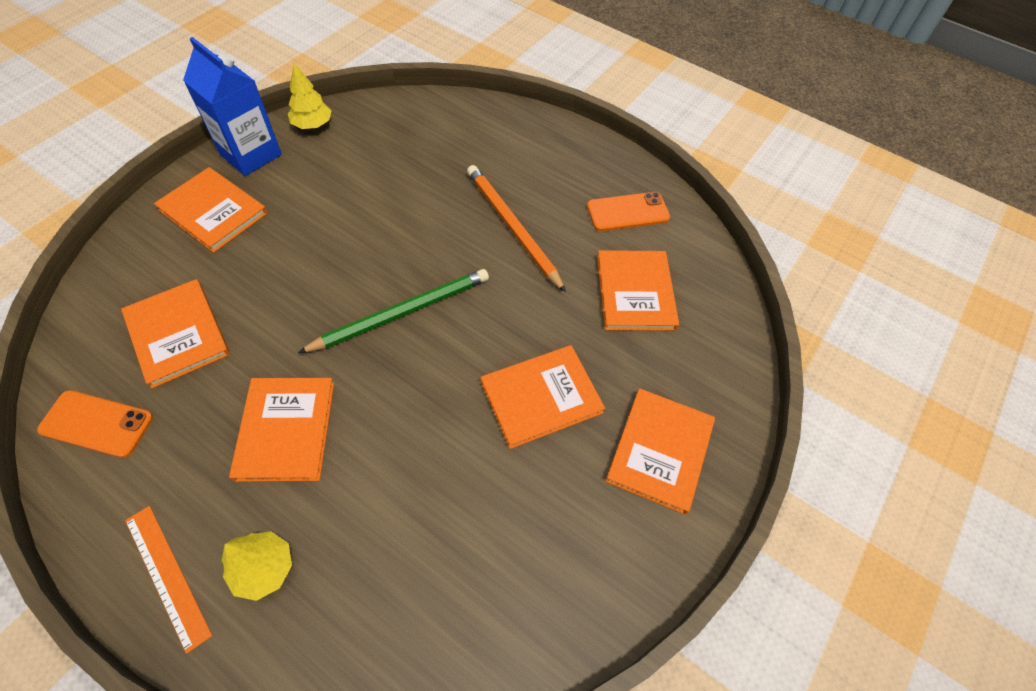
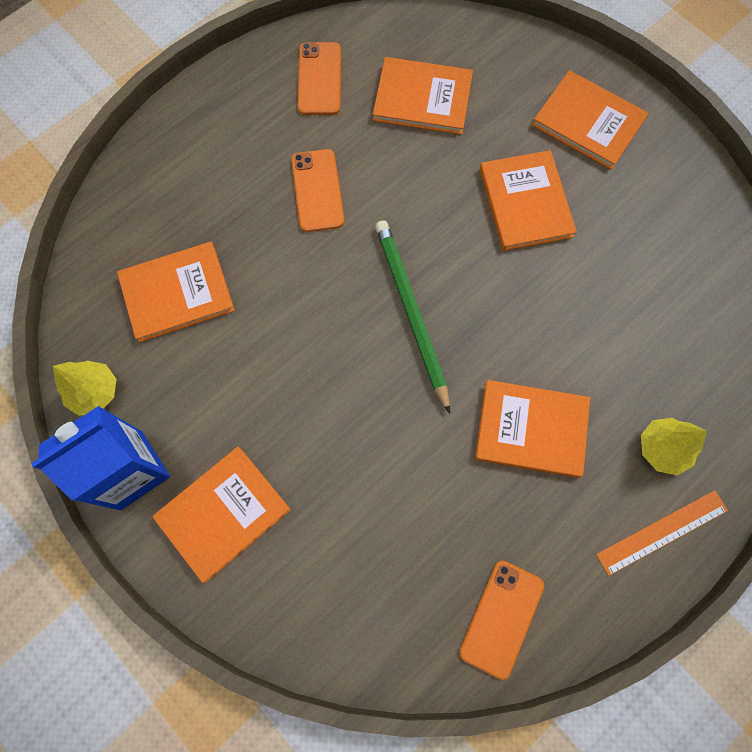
camera: 75 degrees left, 15 degrees up
orange book [121,279,230,389] -> orange book moved to [117,242,235,342]
orange pencil [467,165,566,292] -> orange phone [291,149,344,232]

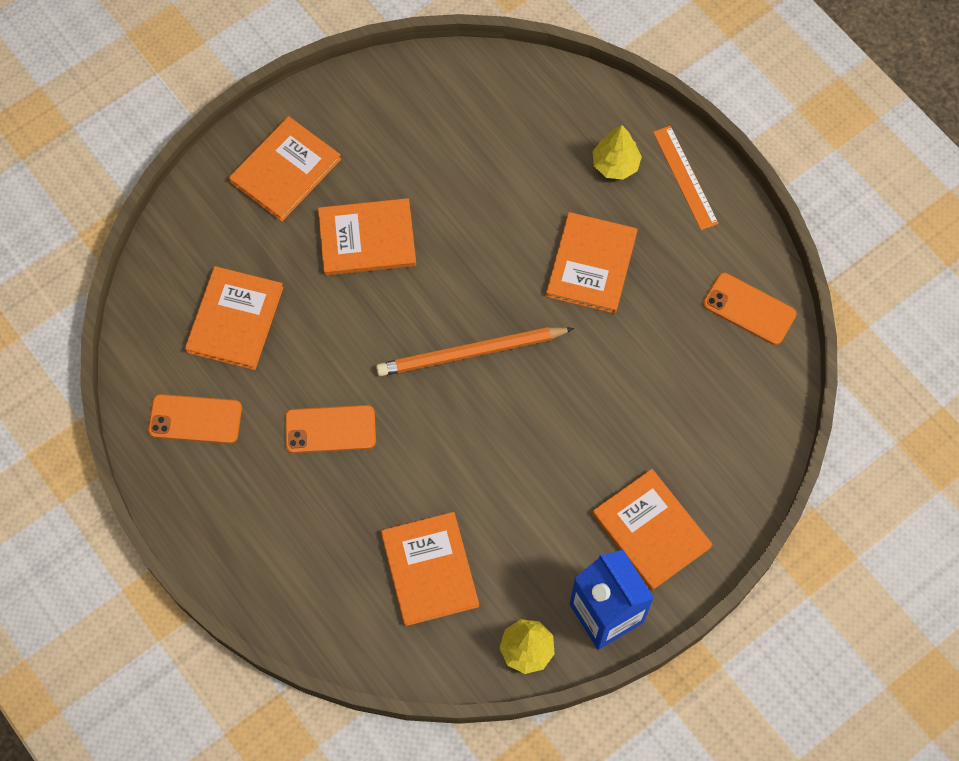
camera: 85 degrees left, 5 degrees down
green pencil [375,220,450,414] -> orange pencil [376,327,574,376]

